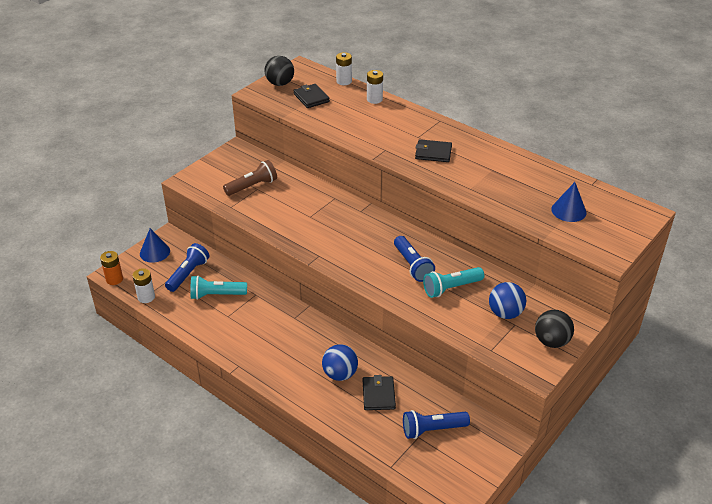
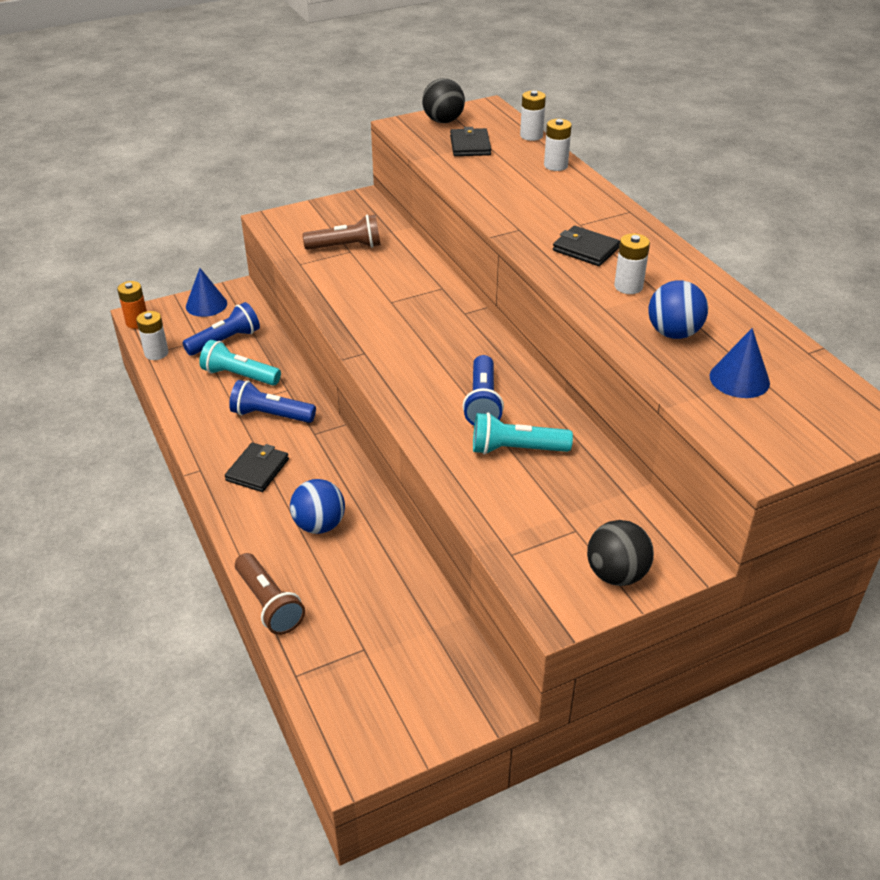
camera: 25 degrees right, 0 degrees up
black wallet [363,375,396,410] -> black wallet moved to [225,443,289,492]
blue flashlight [403,410,470,439] -> blue flashlight moved to [229,380,316,423]
blue ball [489,282,526,319] -> blue ball moved to [648,280,708,339]
none -> brown flashlight [235,553,305,635]
none -> white battery [614,233,650,294]

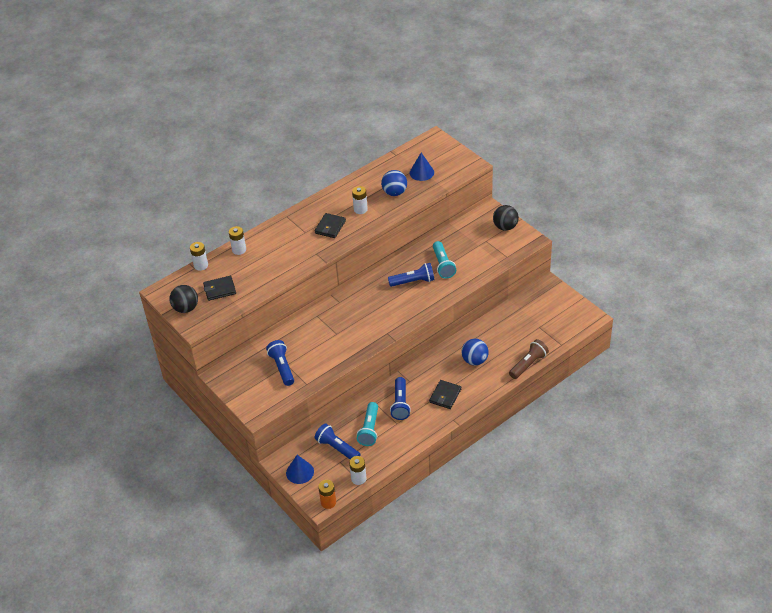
camera: 100 degrees left, 5 degrees up
black wallet [225,443,289,492] -> black wallet turned 75 degrees counterclockwise [429,380,461,409]
brown flashlight [302,215,381,250] -> blue flashlight [266,340,294,386]

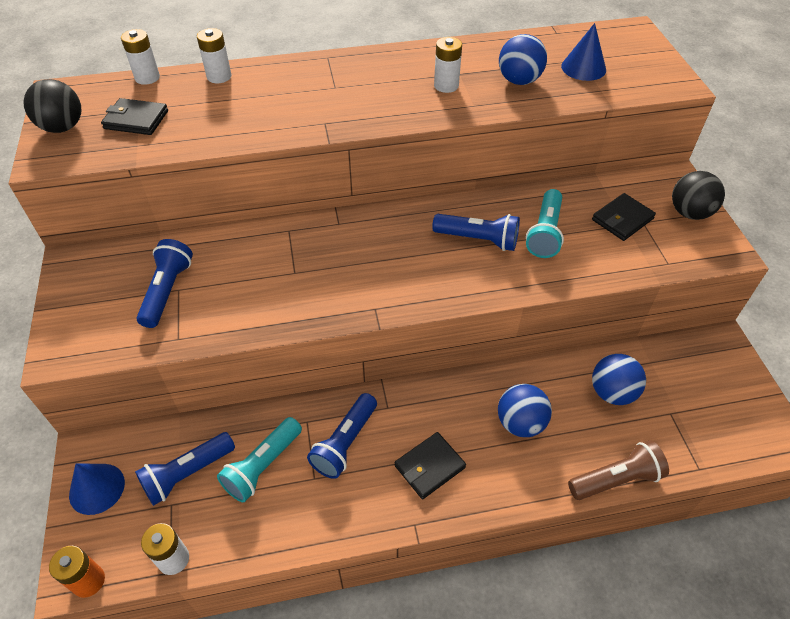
camera: 25 degrees right, 5 degrees up
black wallet [315,213,346,238] -> black wallet moved to [592,193,656,241]
blue flashlight [315,423,361,459] -> blue flashlight turned 105 degrees counterclockwise [135,432,235,506]
none -> blue ball [592,354,646,405]

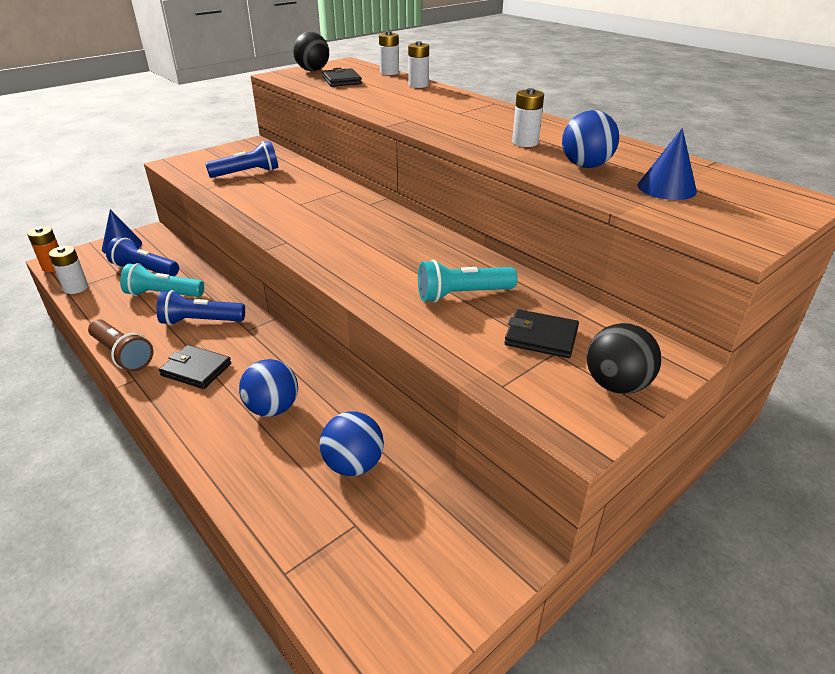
camera: 60 degrees right, 15 degrees down
blue flashlight [432,214,520,251] -> none
brown flashlight [568,440,669,500] -> brown flashlight moved to [88,319,153,372]

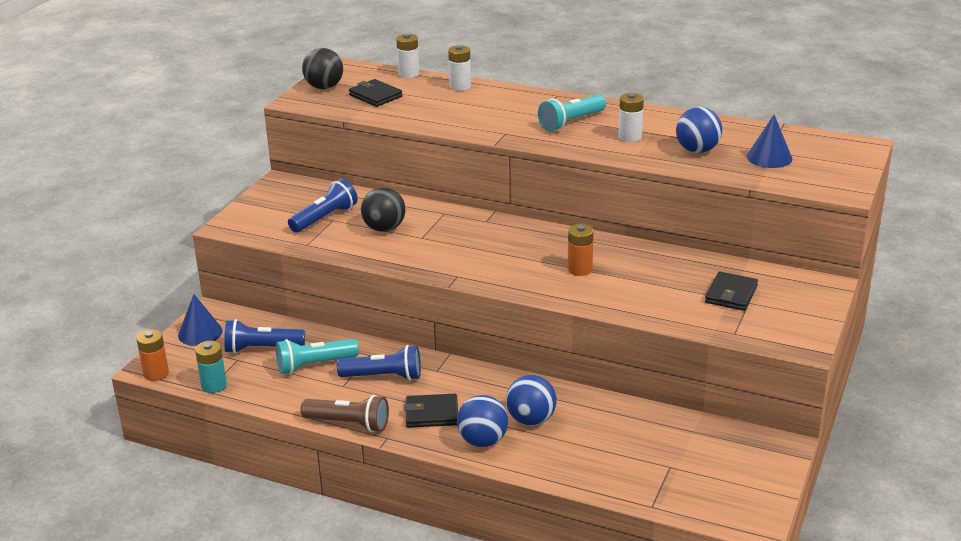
camera: 25 degrees left, 5 degrees down
white battery [49,246,88,294] -> turquoise battery [195,341,227,393]
blue flashlight [156,290,245,325] -> blue flashlight turned 150 degrees counterclockwise [337,345,421,381]
blue ball [320,411,384,476] -> blue ball moved to [457,395,508,447]
turquoise flashlight [418,260,518,303] -> turquoise flashlight moved to [538,95,606,131]
black wallet [504,309,579,358] -> black wallet turned 60 degrees counterclockwise [705,271,758,311]
black ball [587,323,661,394] -> black ball moved to [361,187,405,232]
none -> orange battery [568,224,594,276]

